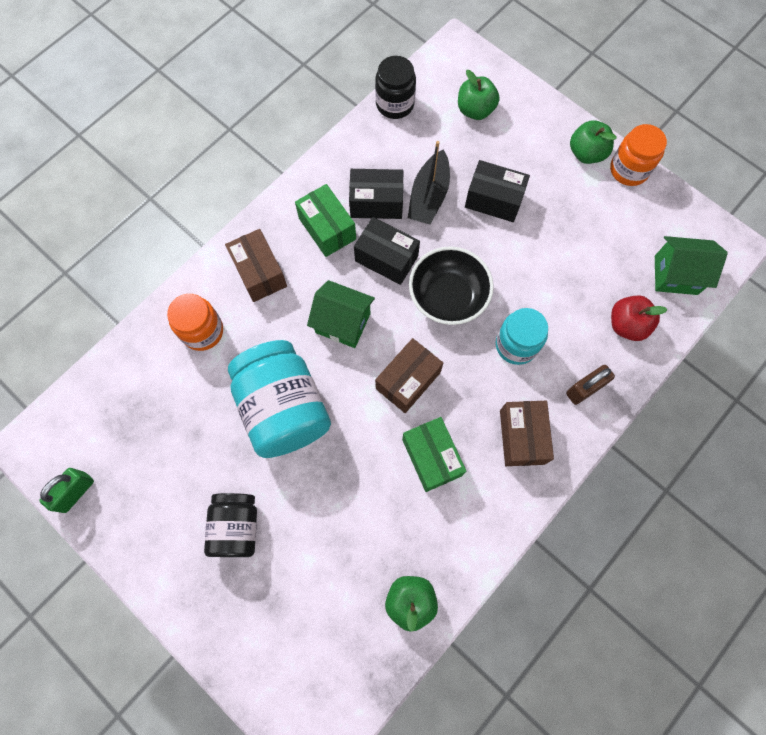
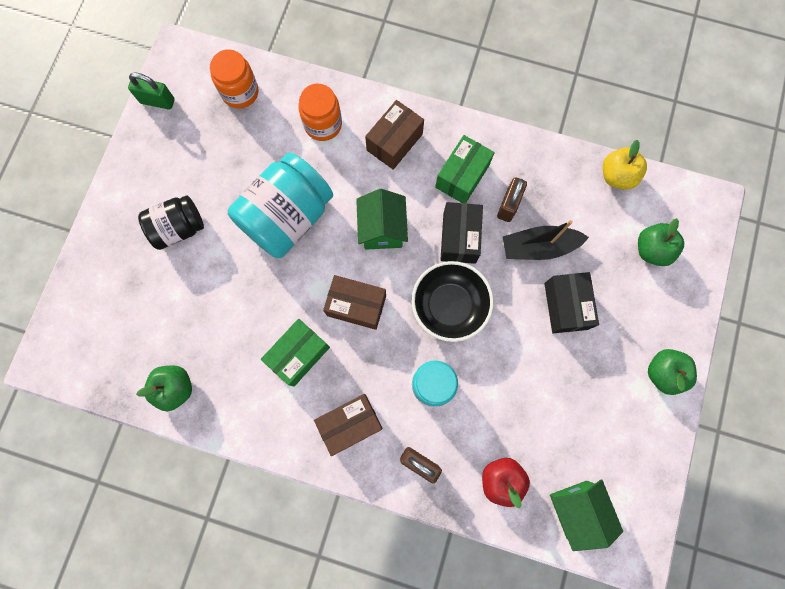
camera: 65 degrees right, 5 degrees up
black box [349,169,403,219] -> brown padlock [497,177,527,222]
black jar [375,56,416,119] -> yellow apple [603,140,647,190]
orange jar [610,124,667,186] -> orange jar moved to [210,49,258,108]

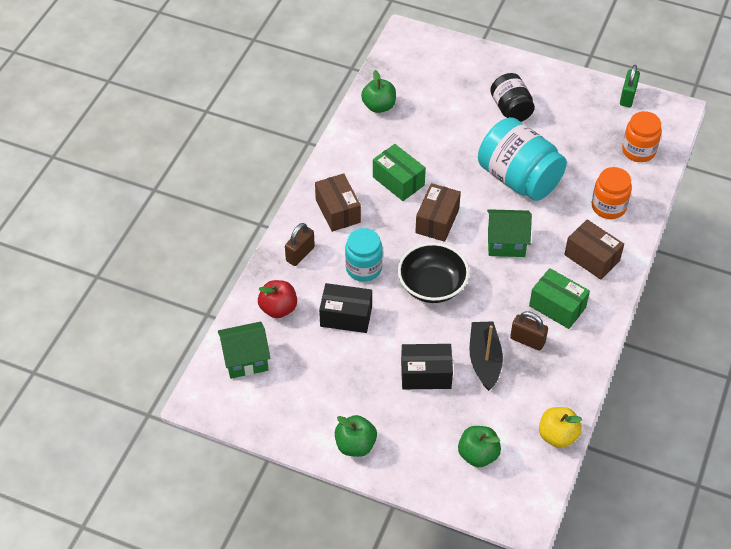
camera: 95 degrees right, 25 degrees down
black box [440,202,483,264] -> black box moved to [319,283,372,333]

